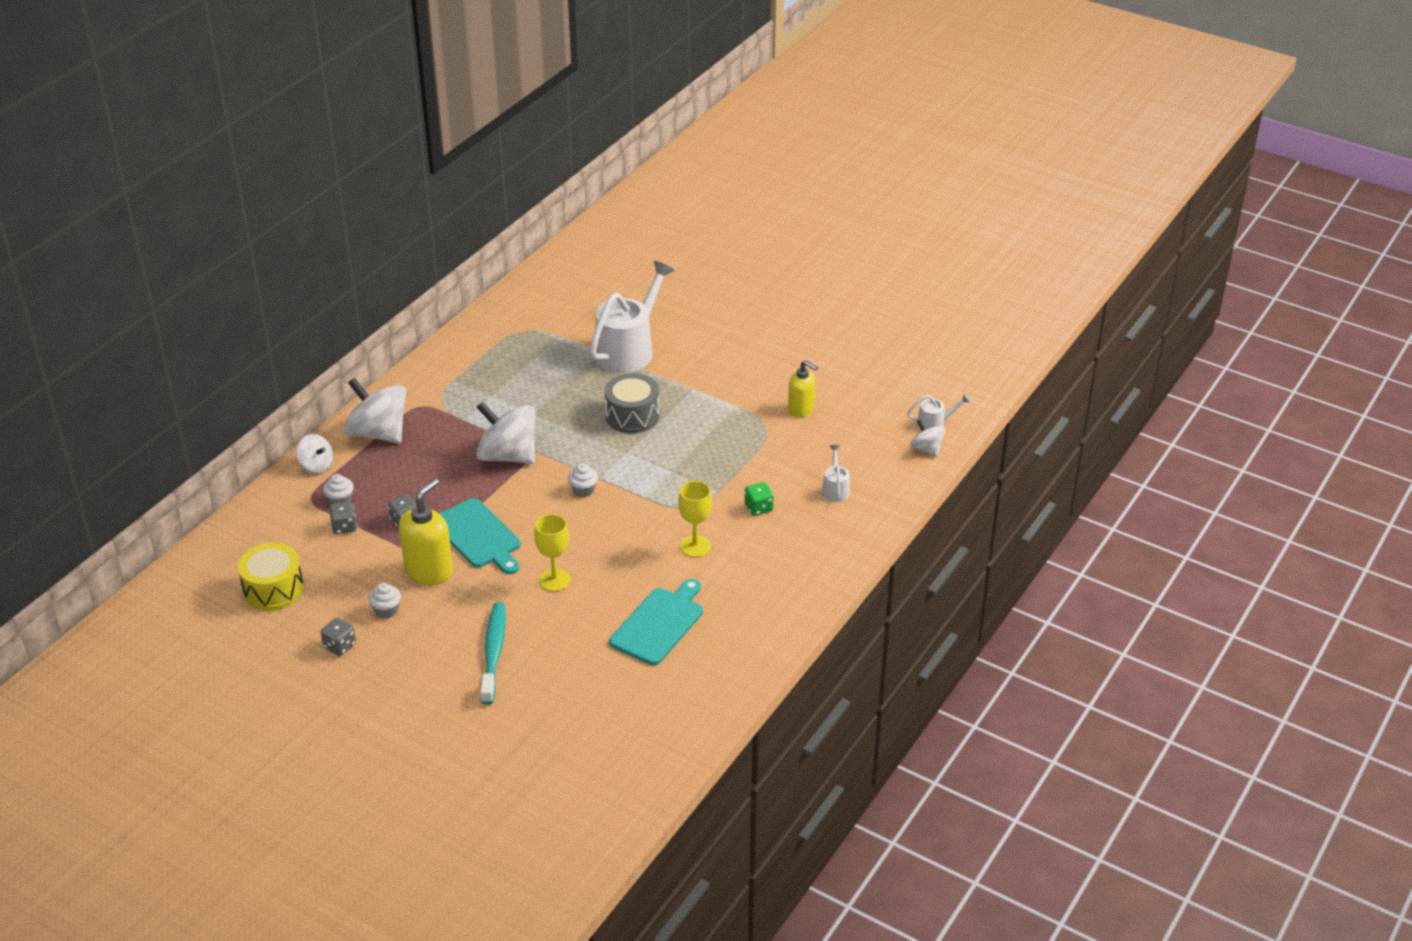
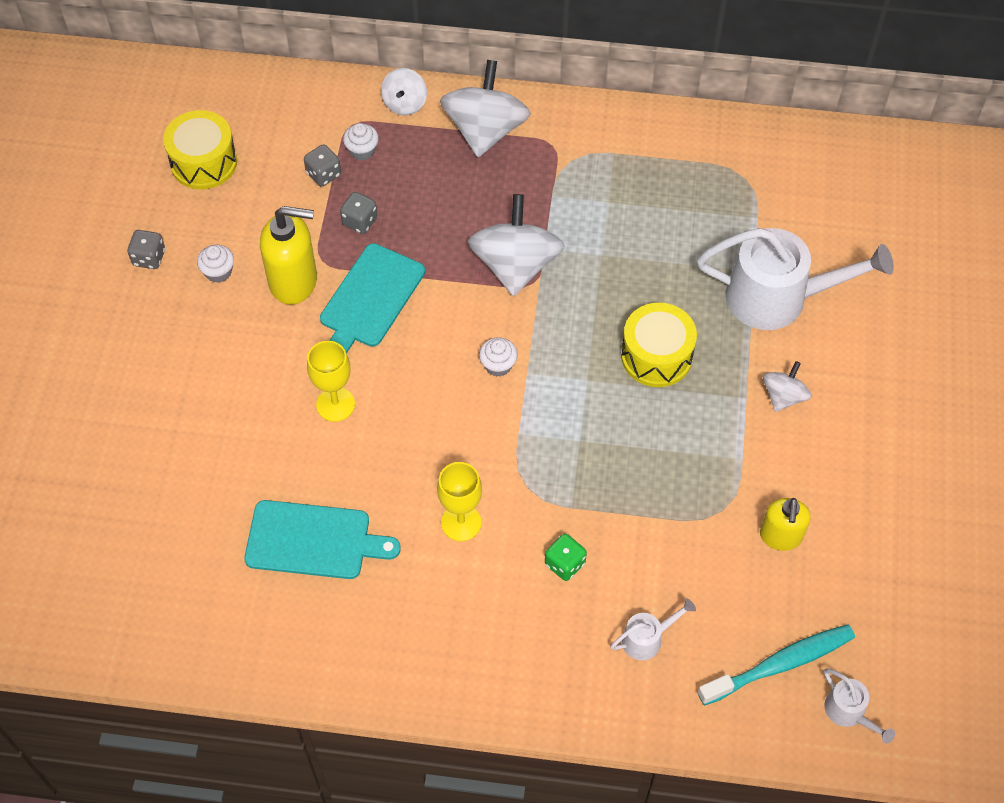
camera: 65 degrees right, 20 degrees up
turquoise toothbrush [480,602,506,705] -> turquoise toothbrush moved to [698,624,855,705]
grey drum [605,373,659,433] -> yellow drum [621,303,697,387]
white spinning top [910,419,946,457] -> white spinning top moved to [763,361,812,412]

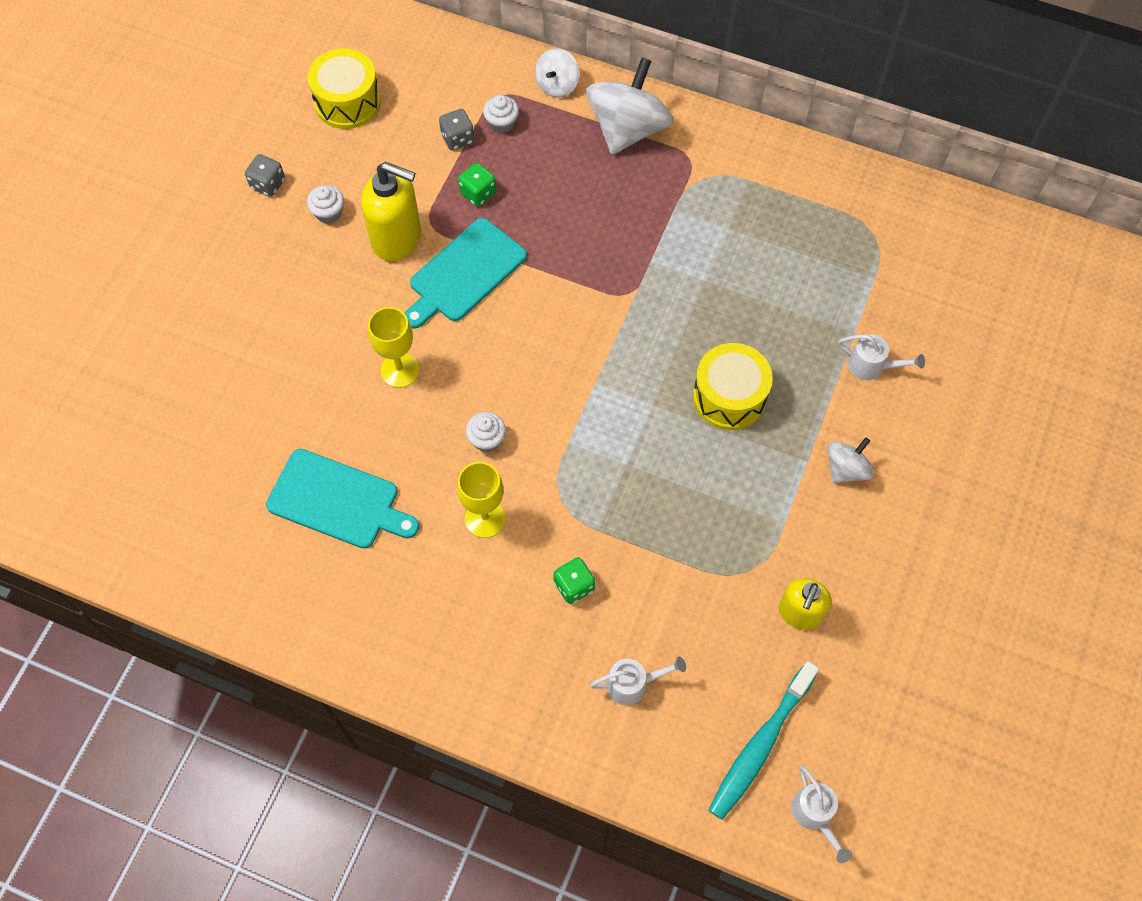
camera: 15 degrees right, 5 degrees up
grey dice [340,192,377,234] -> green dice [458,163,496,206]
white spinning top [468,194,564,296] -> none
white cupcake [479,337,518,377] -> white cupcake moved to [466,412,506,452]
white watering can [697,228,894,330] -> white watering can [838,334,925,380], size x0.44
turquoise toothbrush [698,624,855,705] -> turquoise toothbrush turned 135 degrees clockwise [709,661,819,820]

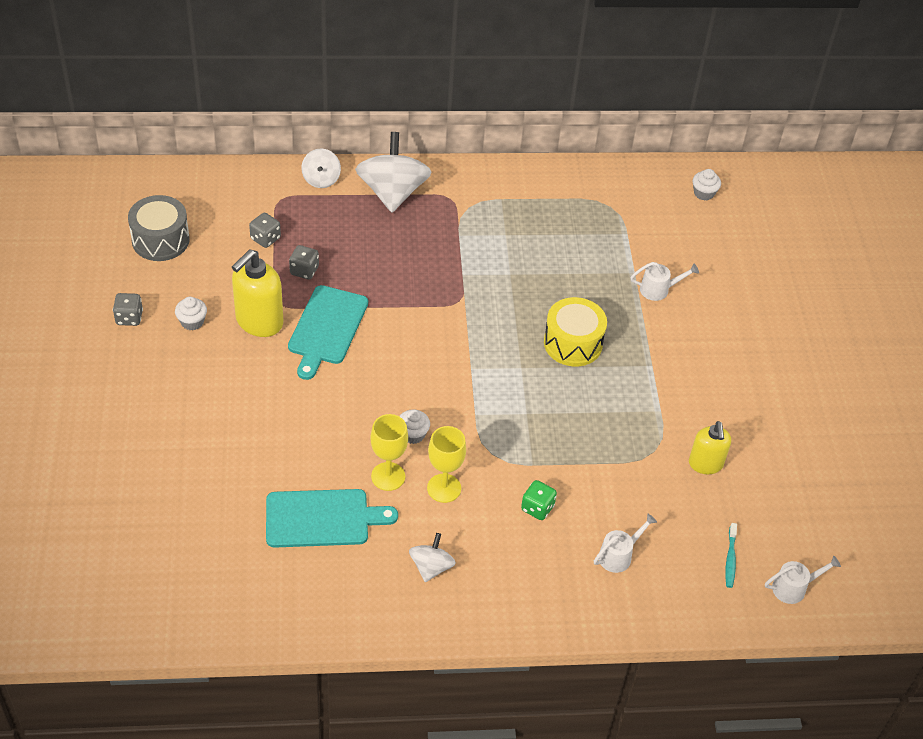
camera: 30 degrees left, 15 degrees down
yellow drum [308,48,381,129] -> grey drum [128,195,190,261]
yellow soap dispenser [361,162,421,261] -> yellow soap dispenser turned 135 degrees clockwise [232,249,283,337]
yellow goblet [368,307,419,388] -> yellow goblet moved to [370,414,408,491]
green dice [458,163,496,206] -> grey dice [289,245,319,280]
white cupcake [483,95,519,133] -> white cupcake moved to [693,169,721,201]
turquoise toothbrush [709,661,819,820] -> turquoise toothbrush [725,523,737,588], size x0.50
white watering can [791,765,852,863] -> white watering can turned 60 degrees counterclockwise [765,556,841,604]
white spinning top [828,437,874,483] -> white spinning top moved to [409,533,456,582]

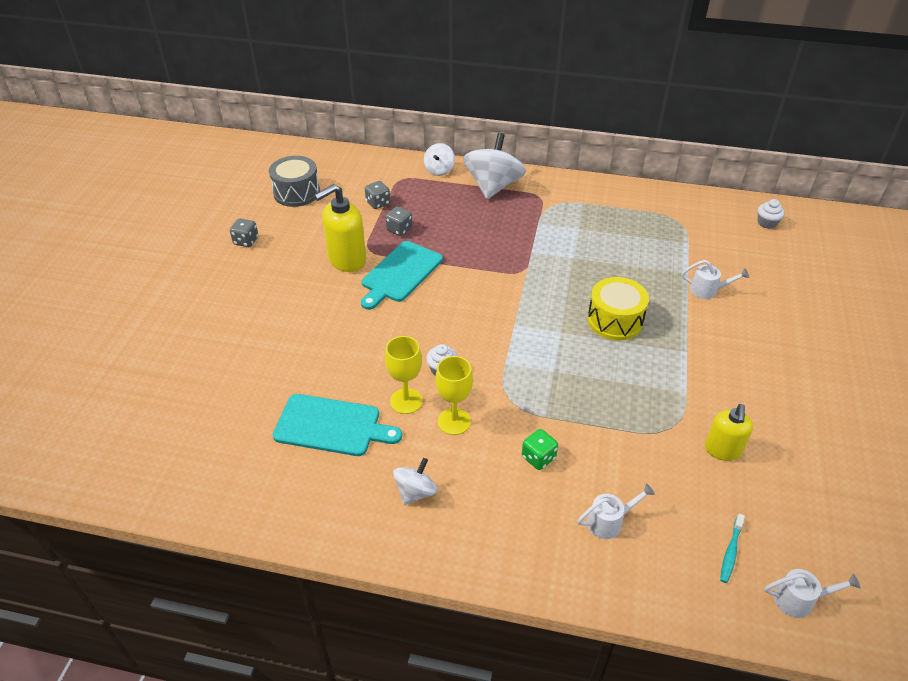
camera: 20 degrees right, 5 degrees down
white cupcake [175,297,207,331] -> none

